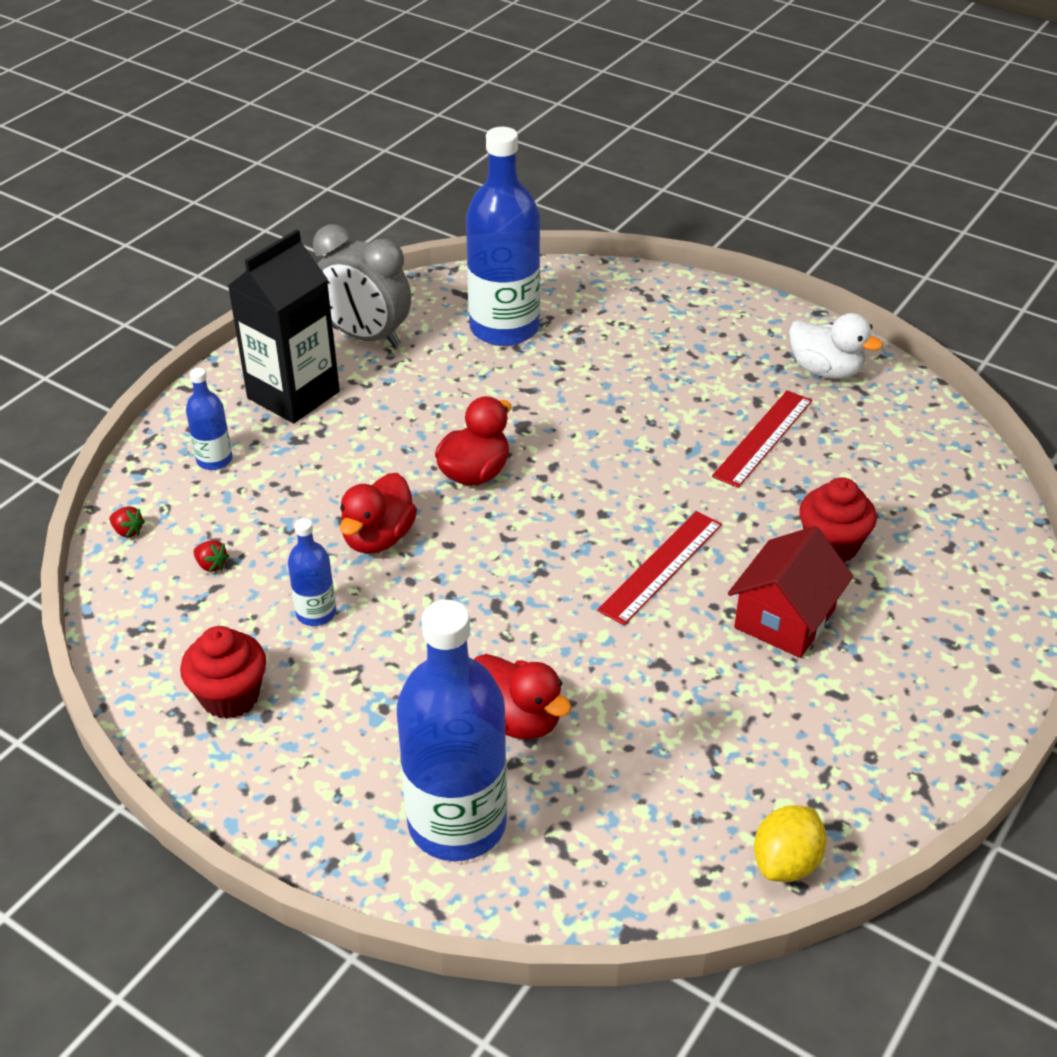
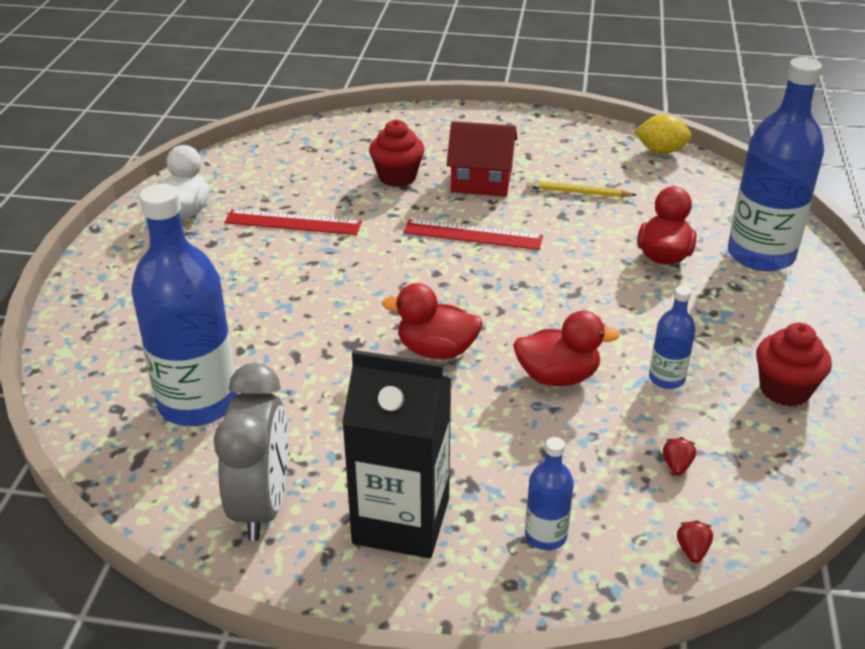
camera: 115 degrees left, 5 degrees down
none -> yellow pencil [526,180,637,197]

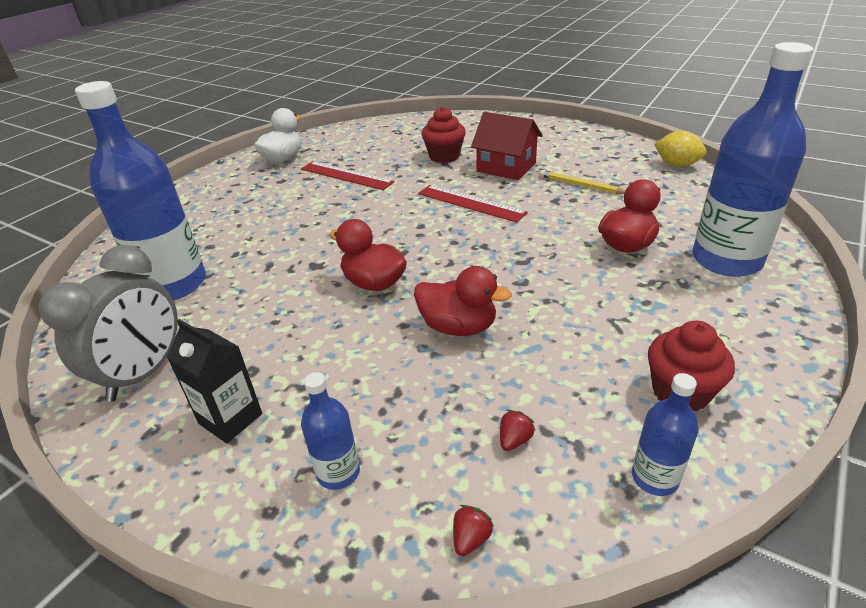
camera: 25 degrees right, 0 degrees up
black carton [342,350,452,558] -> black carton [167,319,262,443], size x0.60
blue bottle [649,286,695,389] -> blue bottle moved to [632,373,699,496]

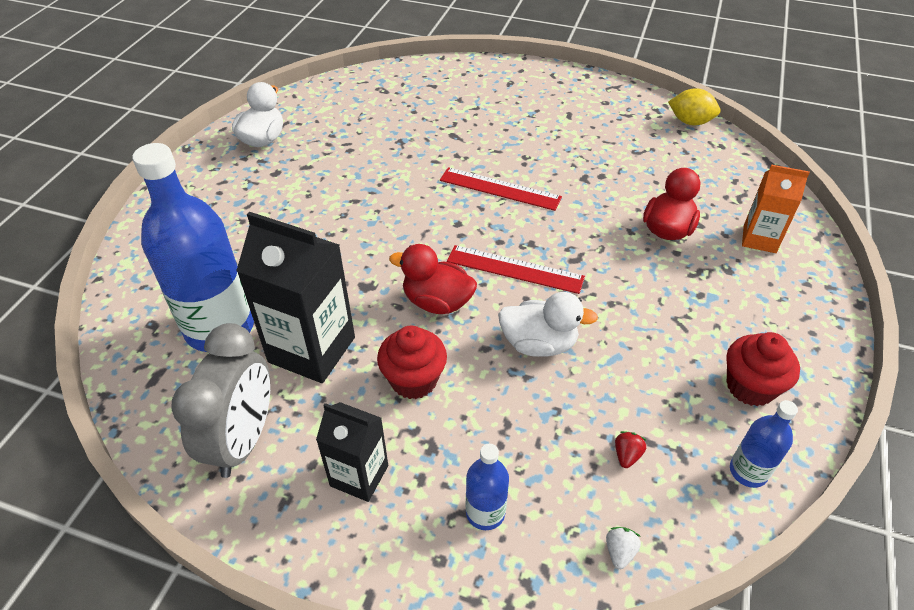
camera: 15 degrees left, 10 degrees up
red ruler [301,161,395,190] -> red ruler moved to [447,245,585,294]
red duck [414,266,512,336] -> white duck [498,292,598,357]
red cupcake [421,107,466,163] -> red cupcake moved to [377,326,447,399]
red strawberry [453,505,494,556] -> white strawberry [606,527,641,569]
red house [471,112,543,180] -> none
yellow pencil [539,170,625,194] -> none
blue bottle [693,42,813,277] -> orange carton [742,164,810,253]
none -> black carton [236,212,355,383]

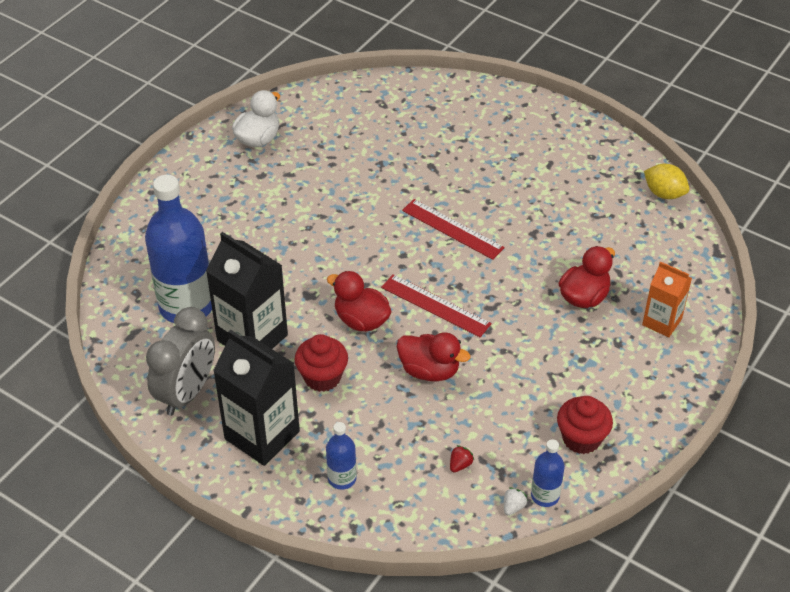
camera: 15 degrees right, 0 degrees up
black carton [316,402,388,502] -> black carton [213,330,300,466], size x1.68
white duck [498,292,598,357] -> red duck [397,332,471,382]
white strawberry [606,527,641,569] -> white strawberry moved to [504,487,528,516]

